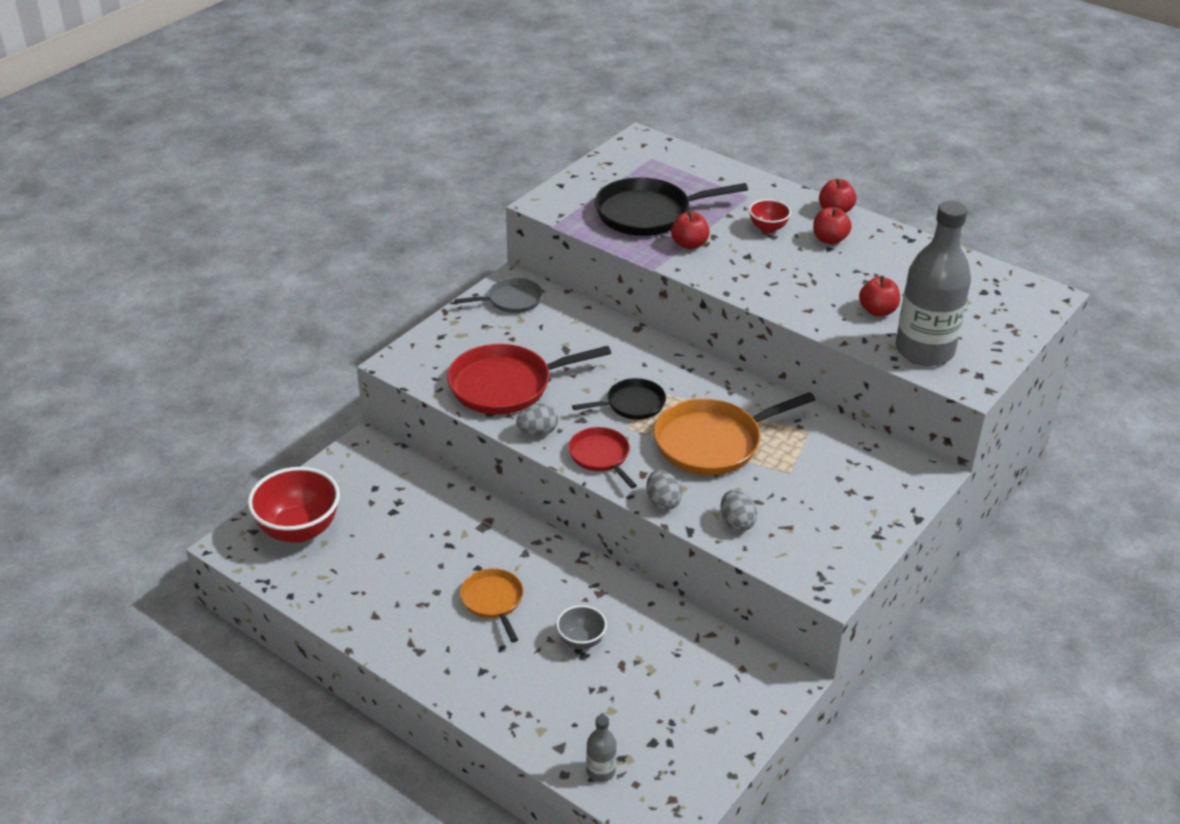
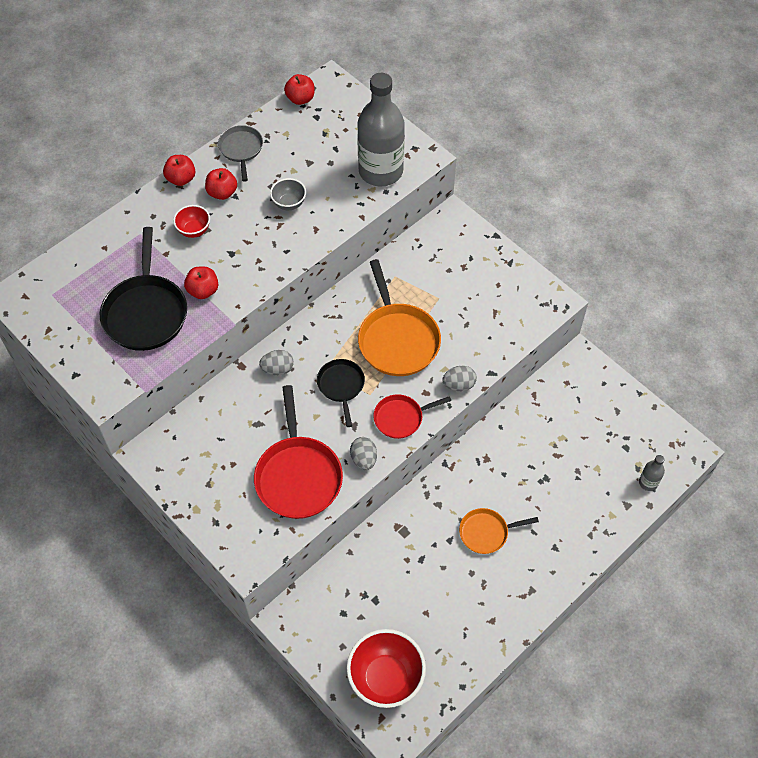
camera: 80 degrees left, 20 degrees up
grey pan [455,278,543,313] -> grey pan moved to [218,125,263,182]
grey bowl [556,605,607,649] -> grey bowl moved to [270,178,306,210]
grey egg [721,490,757,531] -> grey egg moved to [259,350,294,375]
red apple [859,276,900,317] -> red apple moved to [284,74,314,105]

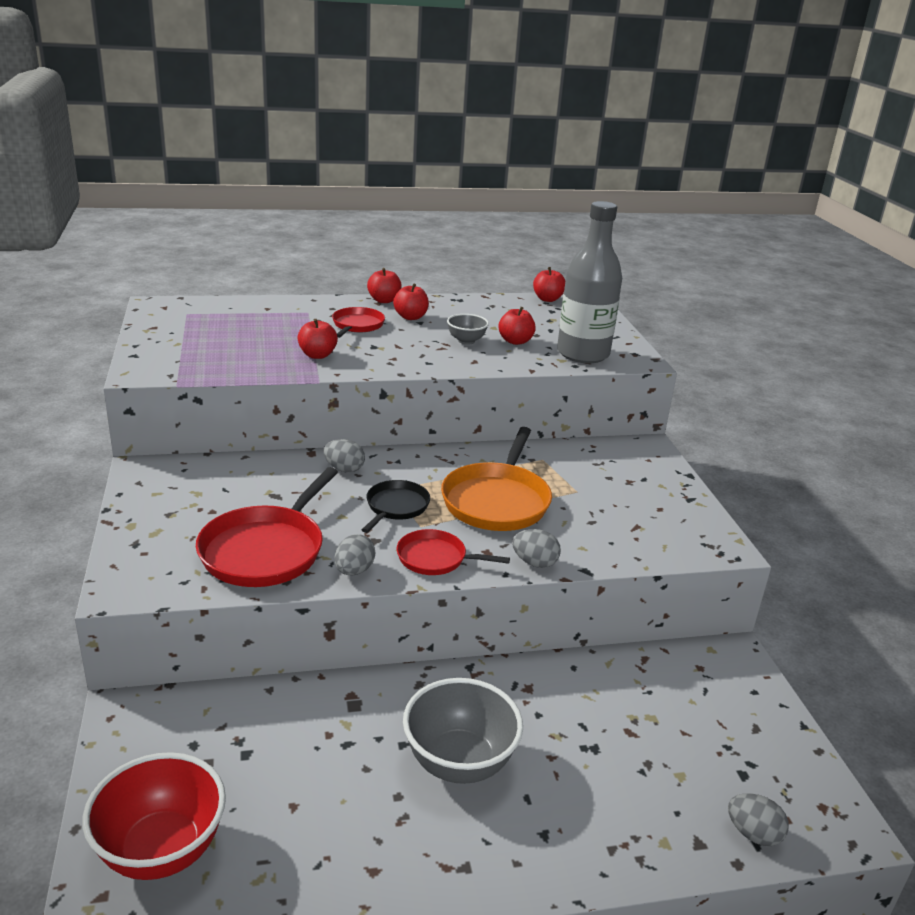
camera: 30 degrees right, 30 degrees down
black pan [100,227,187,351] -> none
red bowl [173,205,210,238] -> red pan [332,307,385,338]
grey pan [218,125,263,182] -> none
orange pan [459,508,539,554] -> grey bowl [403,678,523,784]
grey bottle [639,455,665,491] -> grey egg [728,793,789,846]
none -> red apple [499,307,536,345]

